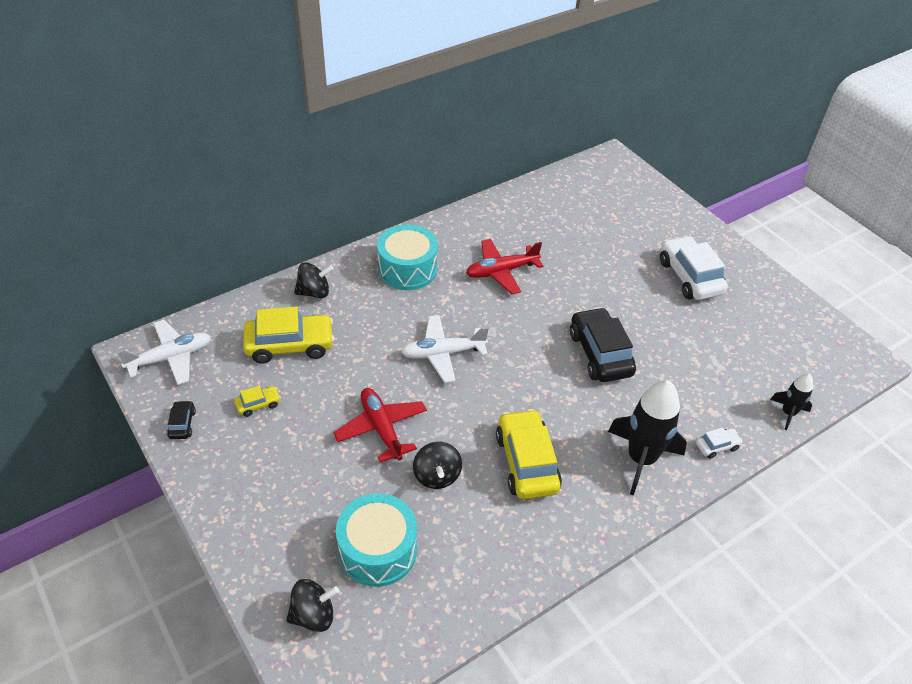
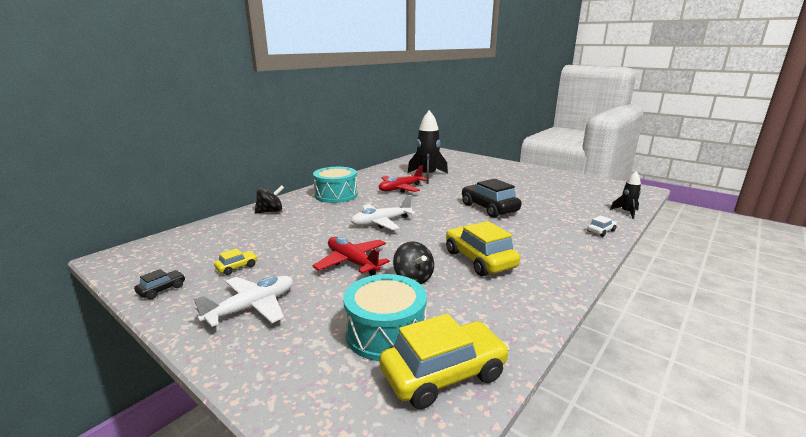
camera: 15 degrees left, 25 degrees down
white plane [117,320,211,385] -> white plane moved to [193,276,293,327]
black car [167,400,196,439] -> black car turned 60 degrees clockwise [134,269,185,299]
yellow car [243,306,334,364] -> yellow car moved to [380,314,510,409]
black spinning top [286,579,339,632] -> none
black rocket [608,380,687,496] -> black rocket moved to [408,110,448,184]
white car [660,235,728,300] -> none

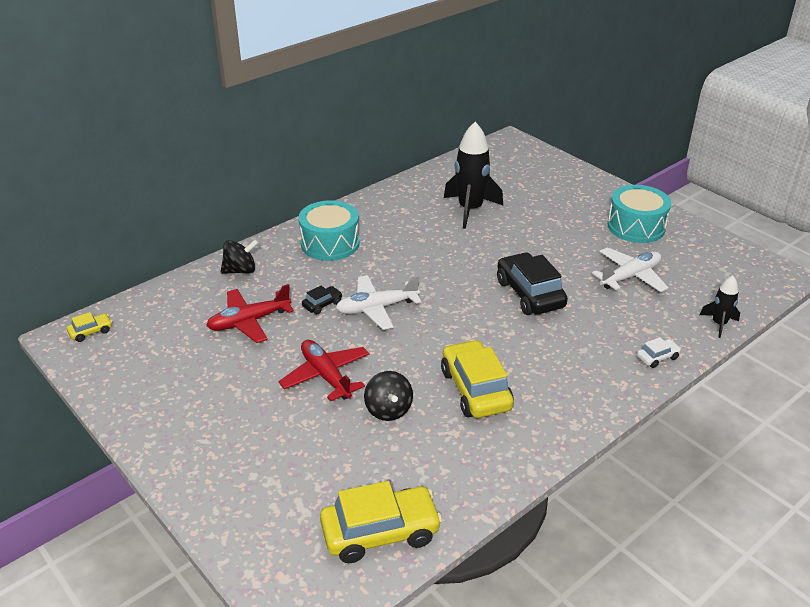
camera: 10 degrees right, 15 degrees up
black car [134,269,185,299] -> black car moved to [302,286,342,314]
white plane [193,276,293,327] -> white plane moved to [592,247,669,292]
yellow car [214,248,258,275] -> yellow car moved to [67,312,112,342]
turquoise drum [343,274,427,361] -> turquoise drum moved to [607,185,671,243]
red plane [379,166,428,193] -> red plane moved to [206,284,294,343]

